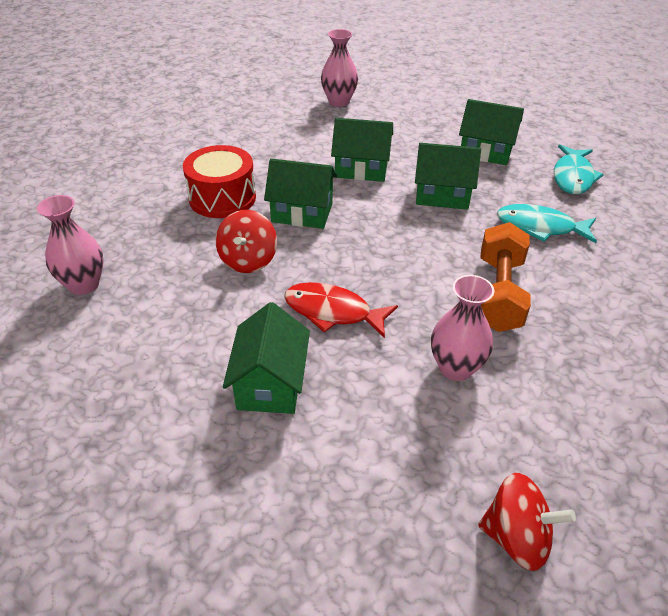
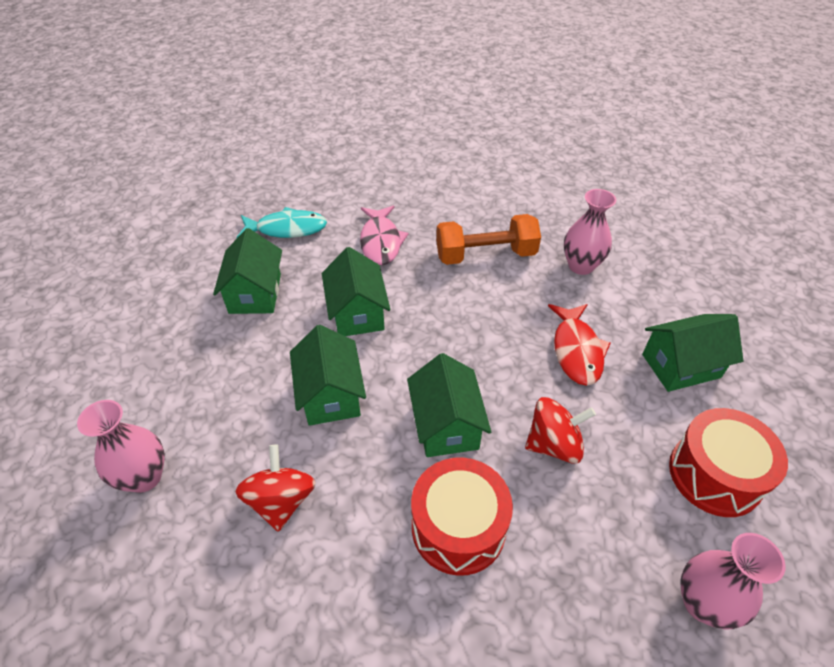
camera: 110 degrees left, 5 degrees up
red spinning top [478,473,576,571] -> red spinning top moved to [235,444,316,532]
turquoise fish [497,204,597,243] -> pink fish [360,206,409,265]
none -> red drum [669,408,788,517]

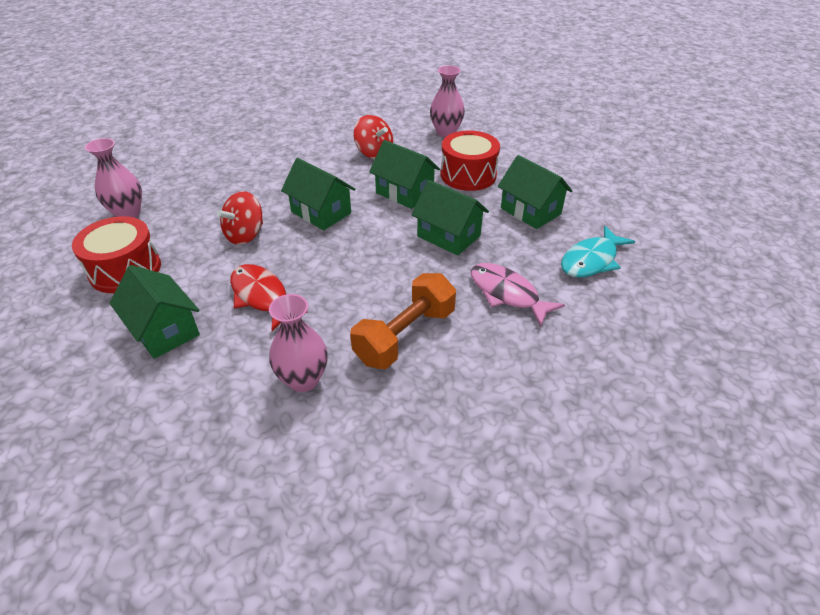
camera: 140 degrees right, 5 degrees down
red drum [411,458,513,576] -> red drum moved to [441,130,500,191]
green house [642,314,744,392] -> green house turned 75 degrees counterclockwise [110,265,200,359]

